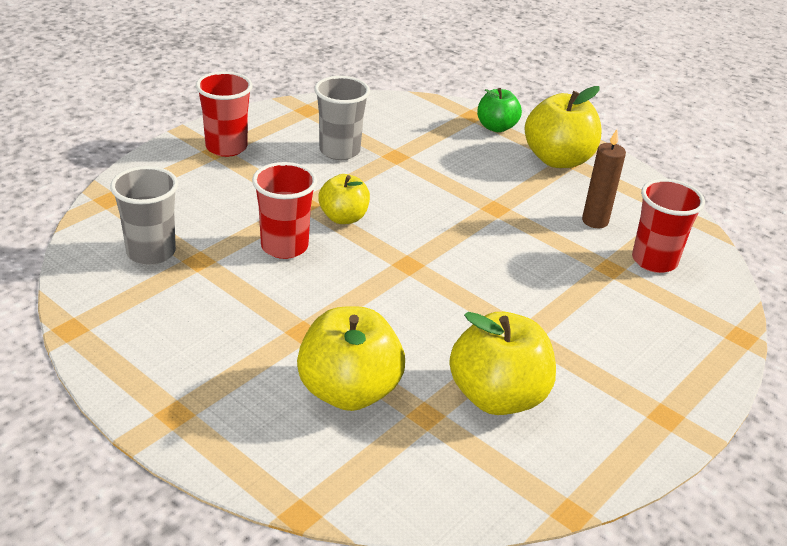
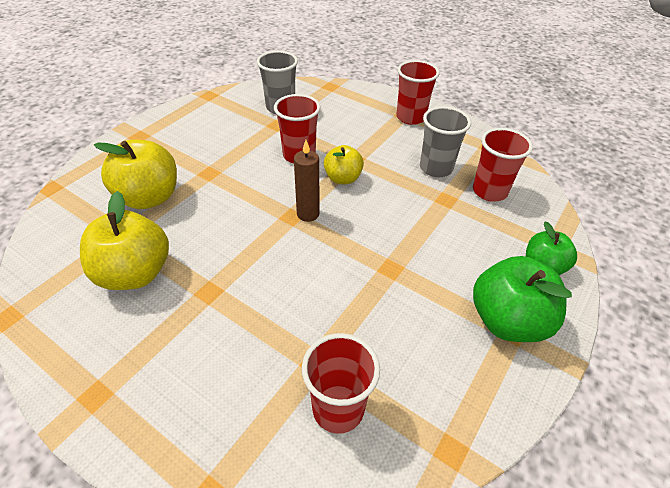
camera: 85 degrees right, 10 degrees up
yellow apple [525,86,601,168] -> green apple [473,256,572,342]
brown candle [582,129,626,228] -> brown candle moved to [294,140,320,222]
none -> red cup [473,128,533,202]

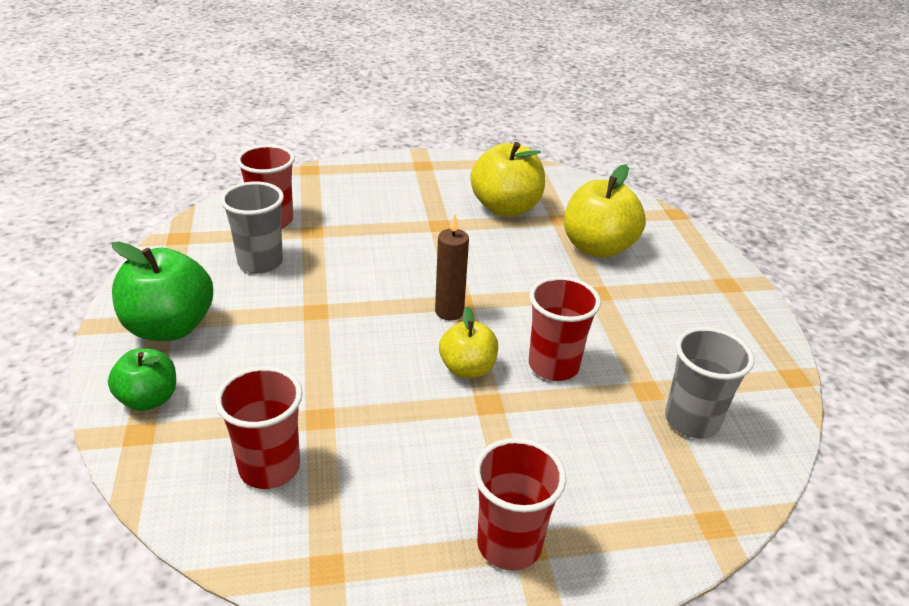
camera: 135 degrees right, 10 degrees down
grey cup [420,106,471,178] -> grey cup moved to [220,182,284,274]

